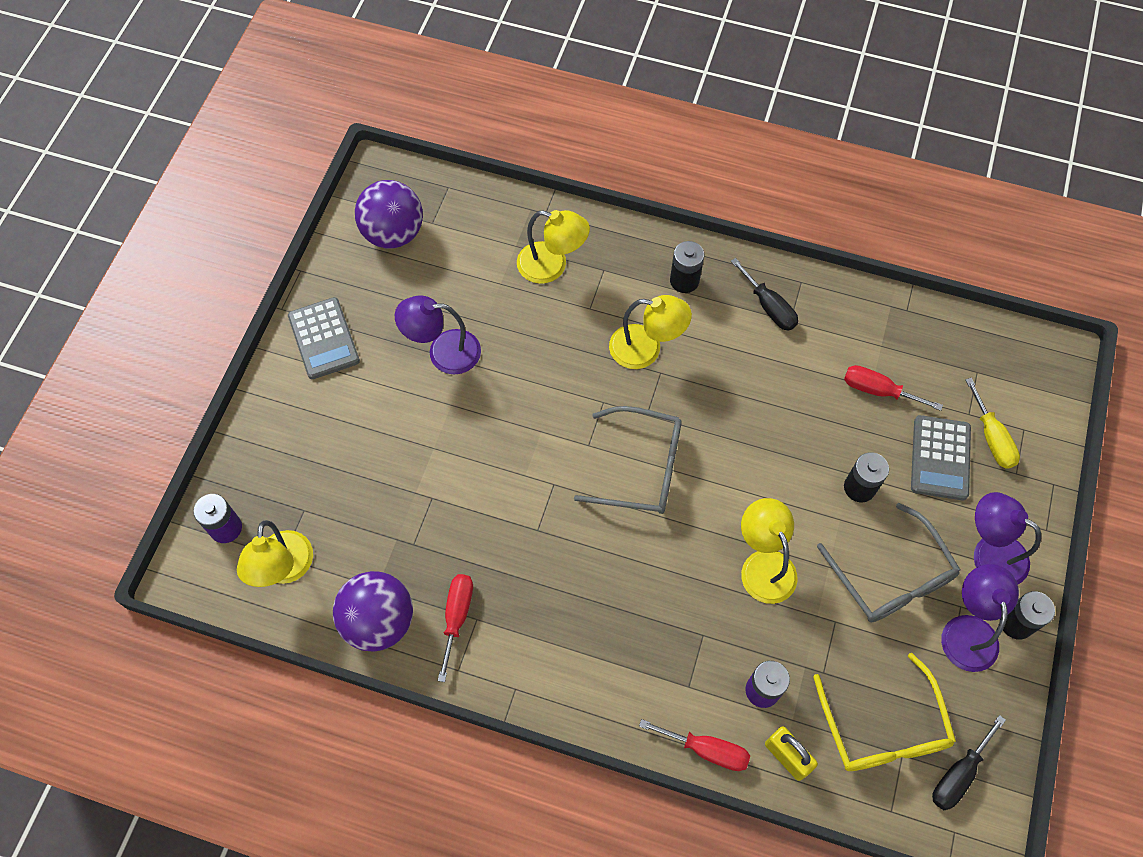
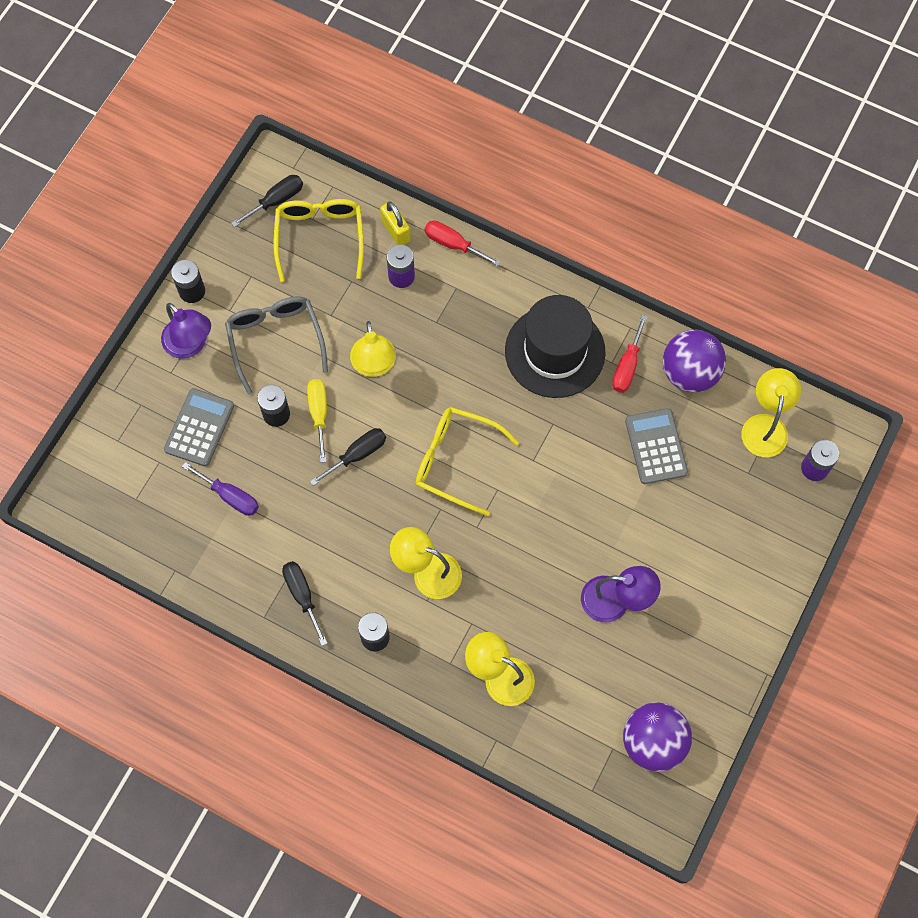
camera: 170 degrees left, 5 degrees up
grey calculator [288,297,360,379] -> grey calculator moved to [625,408,688,484]
grey glasses [574,406,682,514] -> yellow glasses [416,407,519,516]
red screwdriver [844,365,943,411] -> purple screwdriver [182,462,259,516]
purple lamp [941,564,1019,672] -> none
yellow screwdriver [965,378,1020,469] -> yellow screwdriver moved to [307,379,327,463]
none -> black screwdriver [310,428,386,486]
none -> black hat [505,295,606,398]

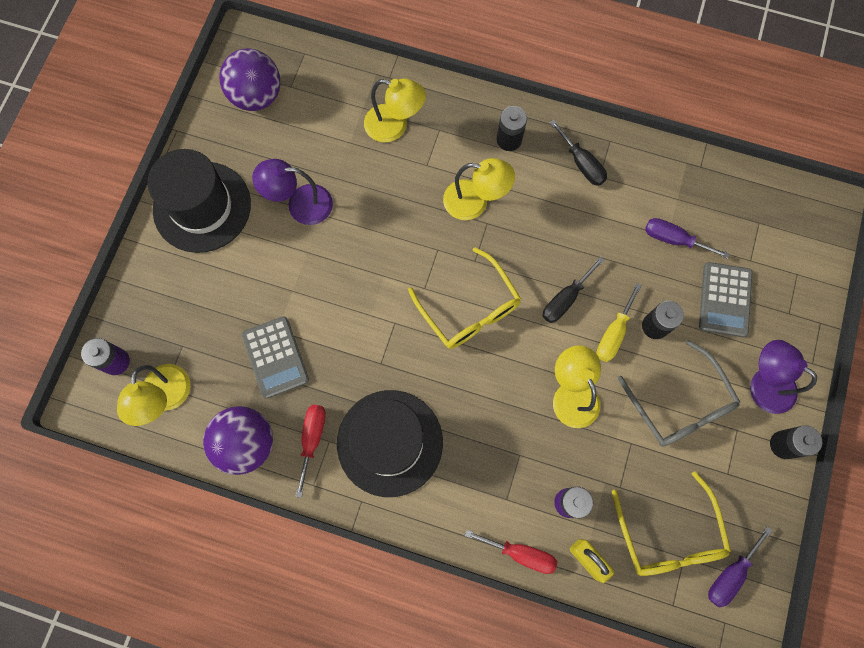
camera: 170 degrees right, 5 degrees up
black screwdriver [231,175,303,227] -> purple screwdriver [708,526,773,607]
yellow screwdriver [307,379,327,463] -> yellow screwdriver turned 45 degrees clockwise [597,283,642,362]
yellow glasses [416,407,519,516] -> yellow glasses turned 45 degrees clockwise [408,247,521,349]
none -> black hat [148,149,251,253]

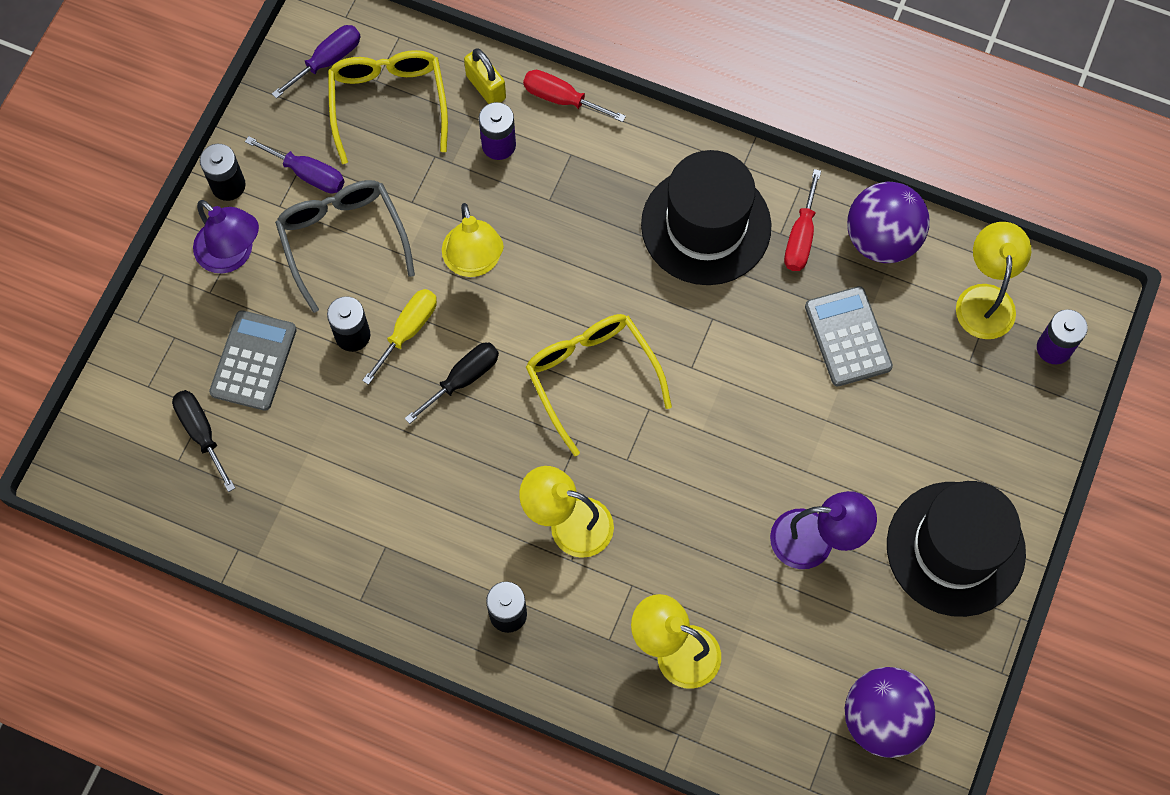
camera: 175 degrees left, 5 degrees down
black screwdriver [550,120,607,186] -> black screwdriver moved to [172,390,235,492]
purple screwdriver [645,218,730,259] -> purple screwdriver moved to [245,136,345,194]

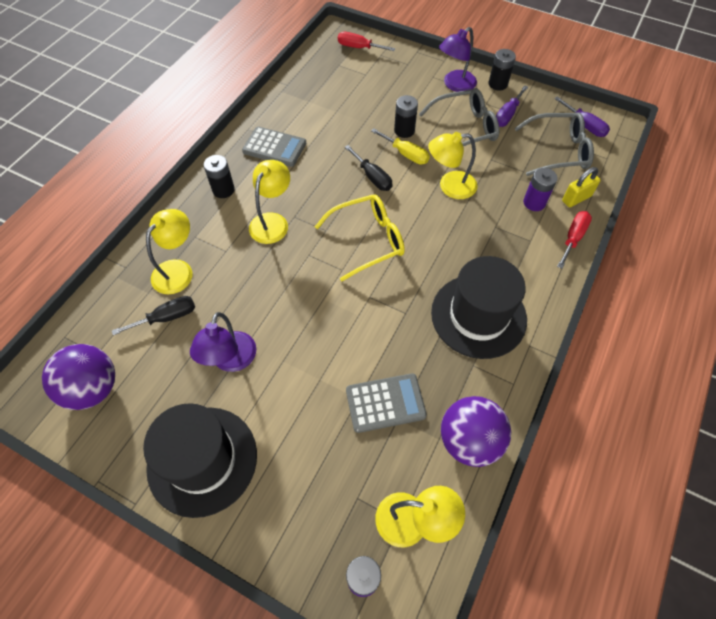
camera: 95 degrees right, 10 degrees down
black screwdriver [172,390,235,492] -> black screwdriver moved to [112,296,195,335]
grey calculator [209,310,297,411] -> grey calculator moved to [242,127,306,167]
yellow glasses [328,50,448,164] -> grey glasses [514,112,594,176]
red screwdriver [784,169,821,271] -> red screwdriver moved to [338,32,395,51]

